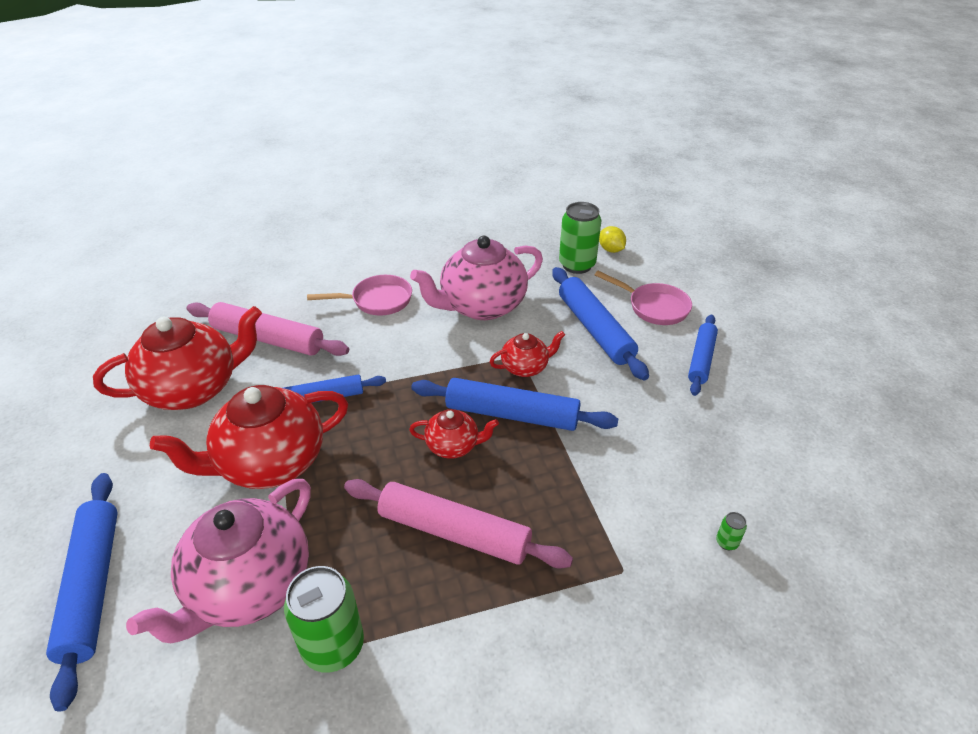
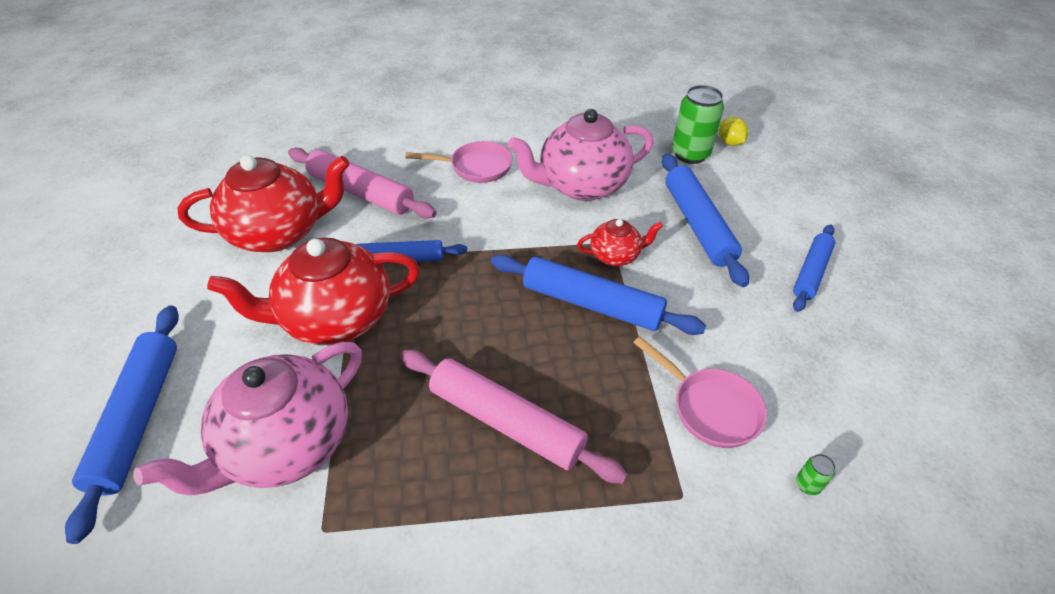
camera: 10 degrees right, 5 degrees up
green can [284,566,364,673] -> none
red teapot [409,409,499,459] -> none
pink pan [595,271,692,325] -> pink pan moved to [633,337,767,448]

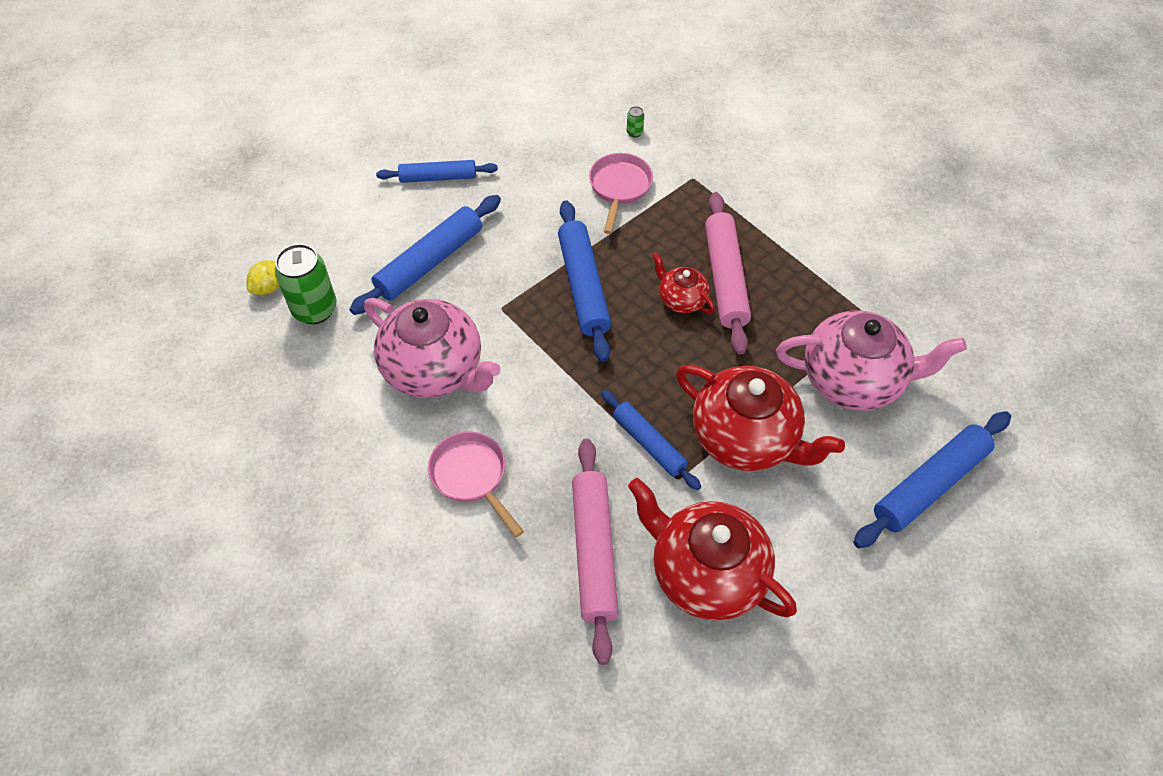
camera: 125 degrees left, 10 degrees up
red teapot [577,219,663,266] -> red teapot moved to [652,252,715,314]

